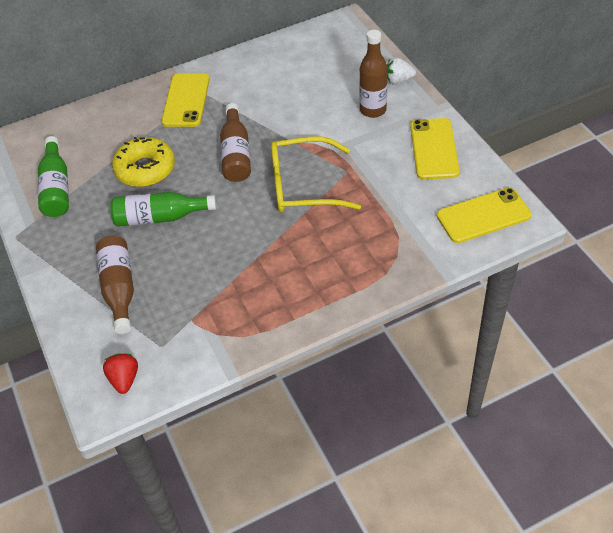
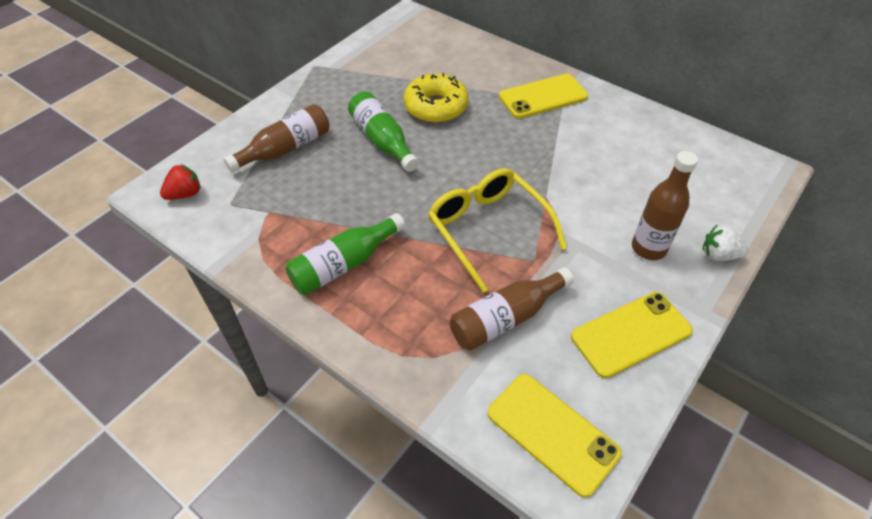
camera: 60 degrees right, 0 degrees up
green bottle [38,136,69,217] -> green bottle moved to [285,213,405,295]
brown bottle [220,103,251,182] -> brown bottle moved to [450,267,574,351]
white strawberry [387,57,416,85] -> white strawberry turned 45 degrees counterclockwise [703,224,749,261]

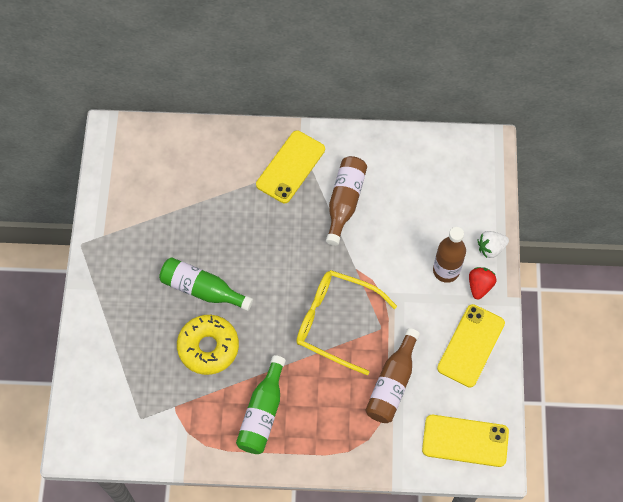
camera: 35 degrees left, 15 degrees up
red strawberry [160,164,200,200] -> red strawberry moved to [469,267,496,299]
brown bottle [224,104,329,172] -> brown bottle moved to [326,156,367,246]
yellow donut [404,73,469,123] -> yellow donut moved to [177,315,239,375]

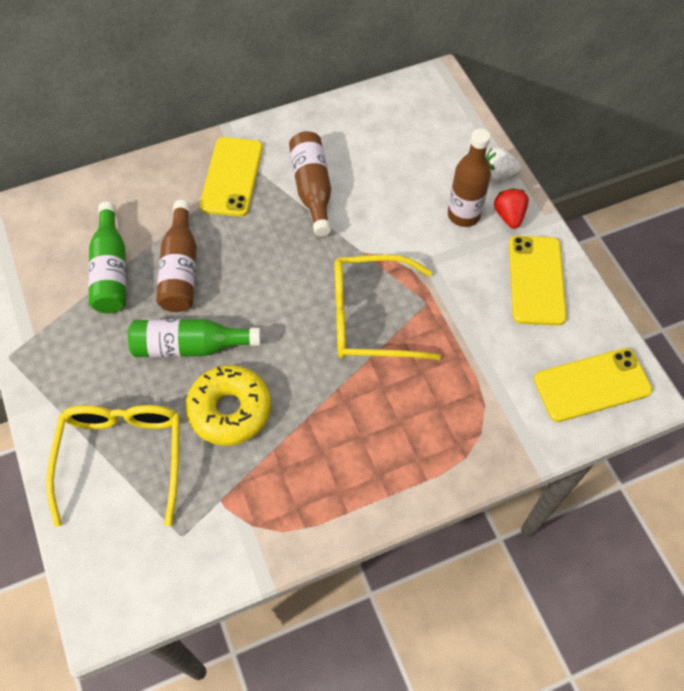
camera: 25 degrees left, 5 degrees down
green bottle [236,355,286,454] -> green bottle moved to [88,202,126,313]
brown bottle [365,328,420,423] -> brown bottle moved to [156,200,197,312]
white strawberry [477,231,509,258] -> white strawberry turned 45 degrees clockwise [486,147,522,181]
none -> yellow glasses [46,405,180,527]

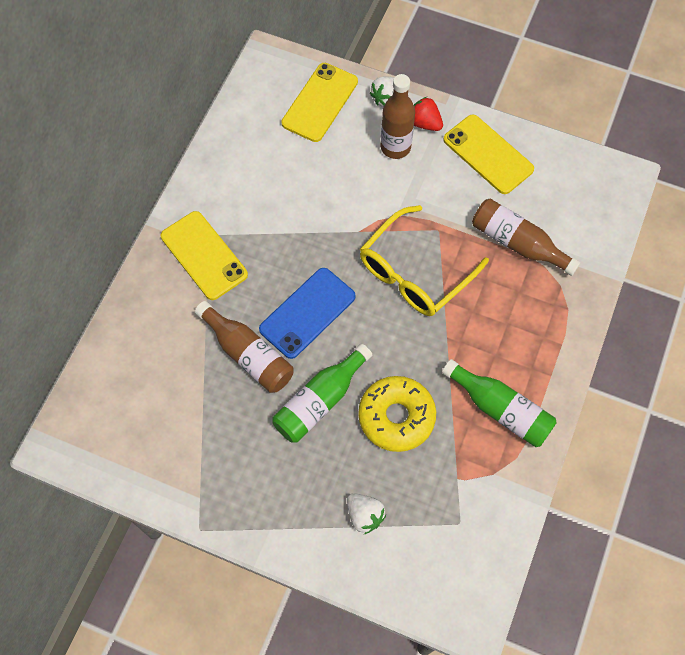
camera: 45 degrees left, 5 degrees up
yellow glasses [46,405,180,527] -> white strawberry [347,493,386,534]
green bottle [88,202,126,313] -> green bottle moved to [442,359,557,447]
brown bottle [289,131,331,236] -> brown bottle moved to [472,199,581,276]
yellow phone [534,348,652,422] -> yellow phone moved to [281,63,358,142]
none -> blue phone [259,268,356,359]

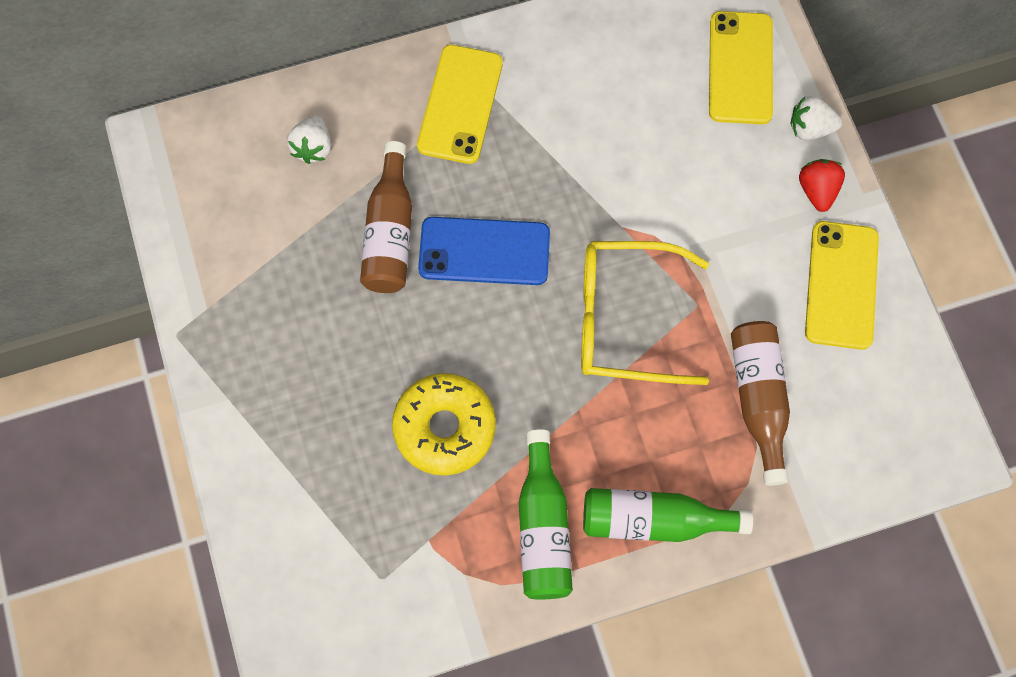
camera: 50 degrees right, 5 degrees up
green bottle [272,344,372,443] -> green bottle moved to [583,488,753,542]
yellow phone [281,63,358,142] -> yellow phone turned 75 degrees counterclockwise [709,11,773,124]
white strawberry [347,493,386,534] -> white strawberry moved to [287,115,331,164]
brown bottle [381,74,415,159] -> none

